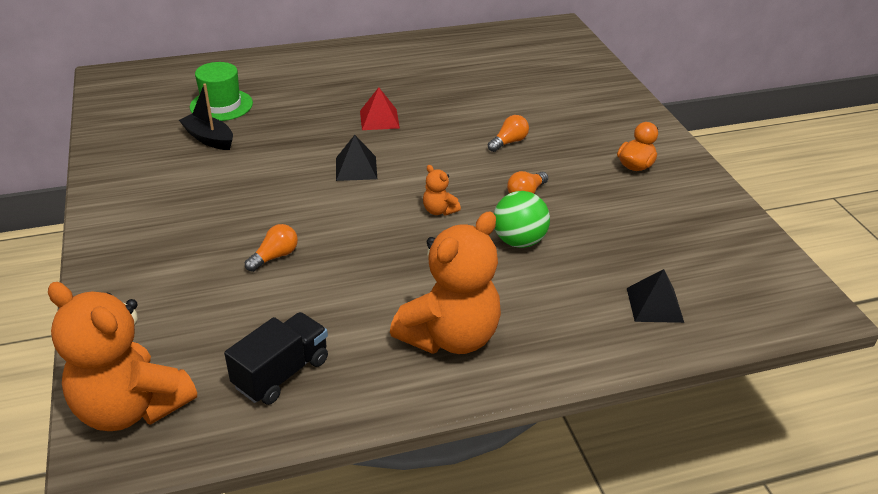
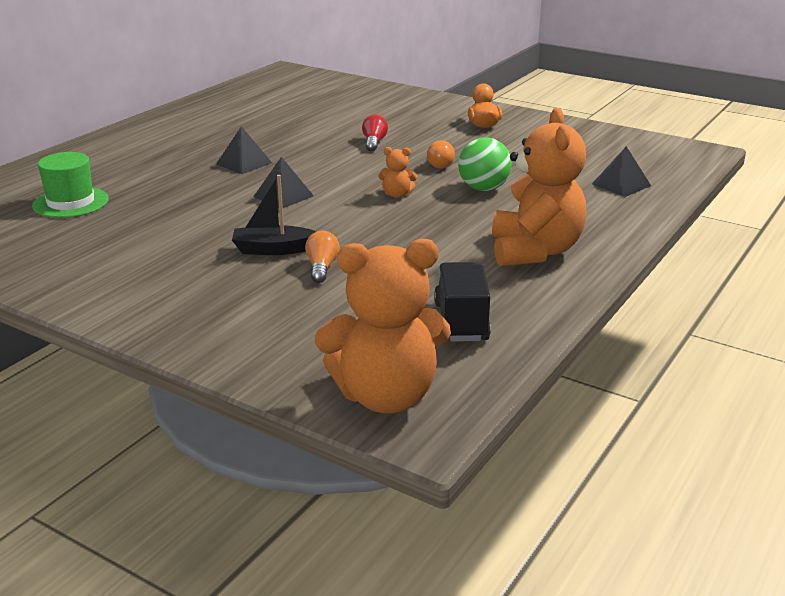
camera: 40 degrees left, 10 degrees down
black boat [179,84,233,150] -> black boat moved to [232,175,316,255]
red pyramid [360,87,400,130] -> black pyramid [216,126,272,174]
orange light bulb [488,115,529,152] -> red light bulb [362,114,388,151]

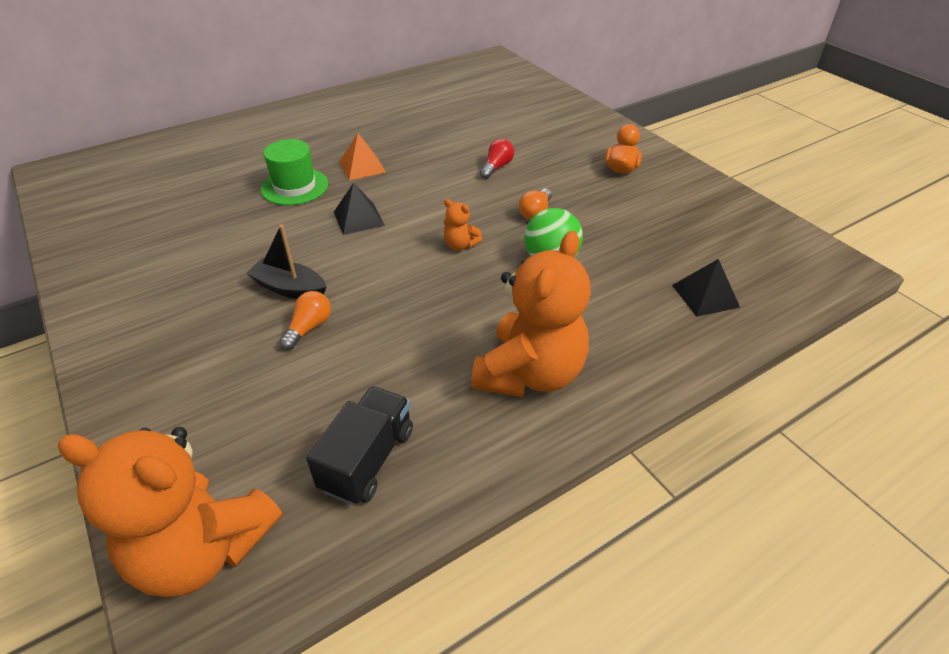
camera: 25 degrees right, 15 degrees up
green hat [32,152,109,218] -> green hat moved to [261,139,328,205]
black pyramid [216,126,272,174] -> orange pyramid [340,133,386,180]

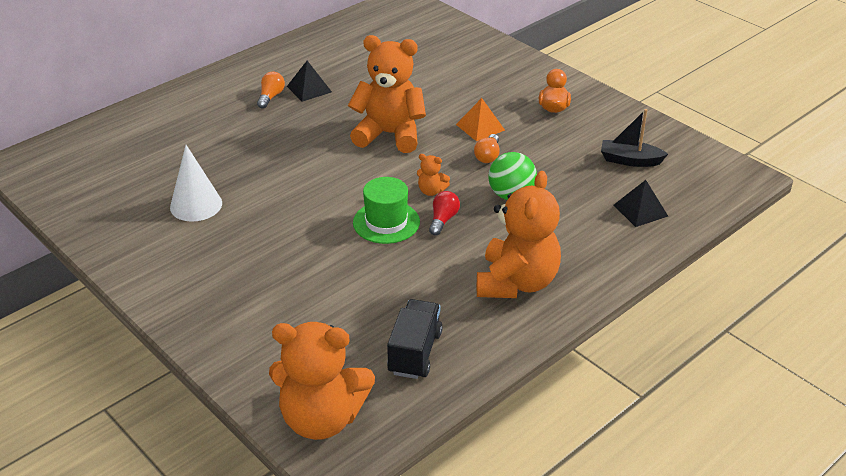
camera: 10 degrees left, 5 degrees down
black boat [246,225,326,299] -> black boat moved to [601,109,668,167]
green hat [261,139,328,205] -> green hat moved to [353,177,420,244]
orange light bulb [280,291,331,350] -> orange light bulb moved to [257,72,285,109]
black pyramid [334,183,385,235] -> black pyramid moved to [287,61,332,102]
orange pyramid [340,133,386,180] -> orange pyramid moved to [456,98,505,141]
red light bulb [480,139,514,179] -> red light bulb moved to [429,191,460,236]
none -> white cone [170,145,222,222]
none -> orange teddy bear [348,35,426,153]

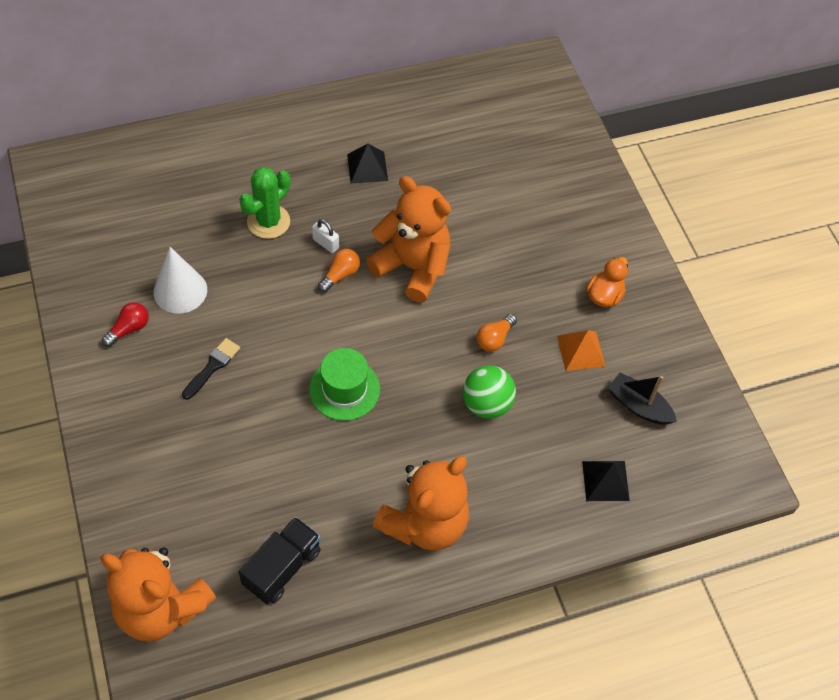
camera: 20 degrees right, 20 degrees up
orange light bulb [257,72,285,109] -> orange light bulb moved to [318,249,360,292]
orange teddy bear [417,154,450,196] -> none
red light bulb [429,191,460,236] -> red light bulb moved to [102,302,149,347]
orange pyramid [456,98,505,141] -> orange pyramid moved to [557,330,606,371]
none -> black brush [182,338,240,400]
none -> green cactus [239,167,290,239]
none -> white padlock [312,219,339,253]

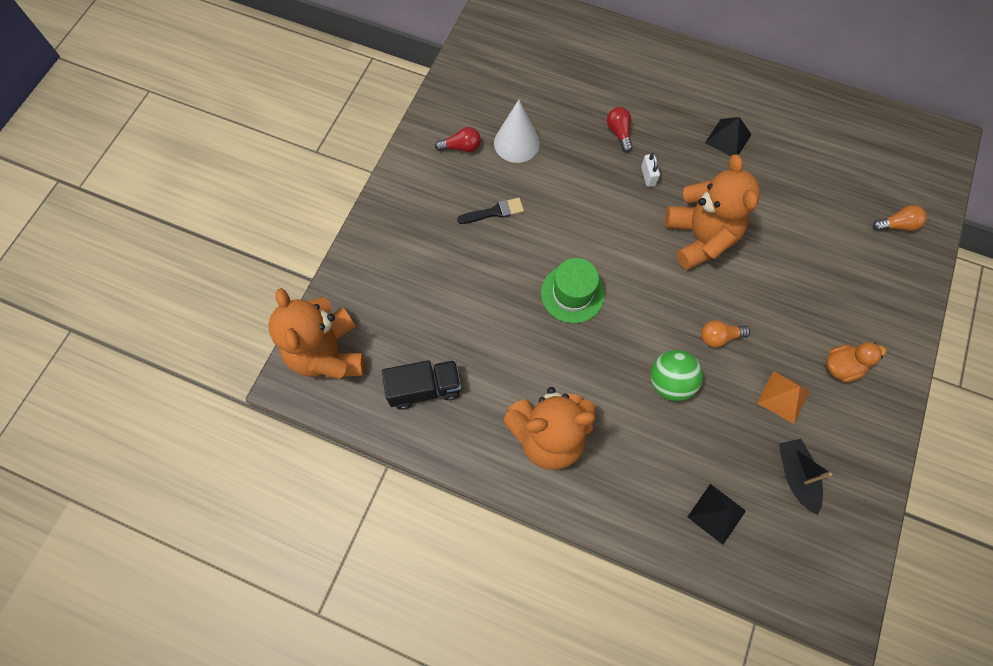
camera: 45 degrees right, 10 degrees up
green cactus [239,167,290,239] -> red light bulb [607,107,633,152]
orange light bulb [318,249,360,292] -> orange light bulb moved to [873,205,927,231]

